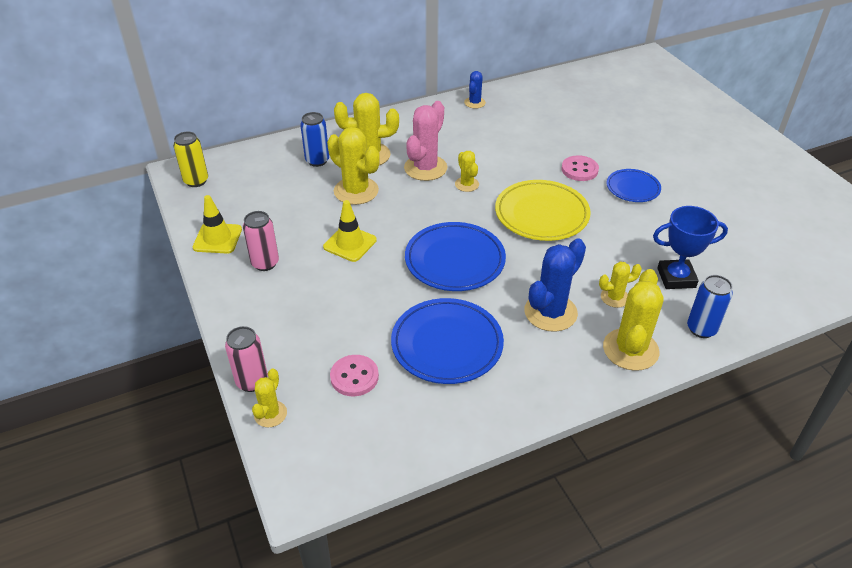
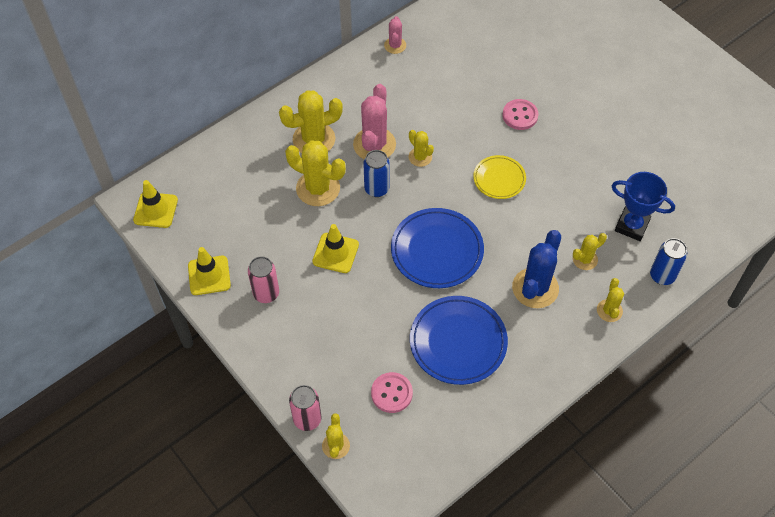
camera: 15 degrees left, 15 degrees up
yellow can [173,132,208,187] -> yellow traffic cone [133,180,178,228]
blue can [300,112,329,167] -> blue can moved to [363,150,390,197]
blue cactus [464,71,486,109] -> pink cactus [384,16,406,54]
yellow plate [495,180,591,241] -> yellow plate [473,155,526,199], size x0.59
yellow cactus [603,269,664,371] -> yellow cactus [597,278,624,322], size x0.55
blue plate [607,169,661,202] -> none
blue trophy [653,206,728,289] -> blue trophy turned 45 degrees clockwise [612,172,675,241]

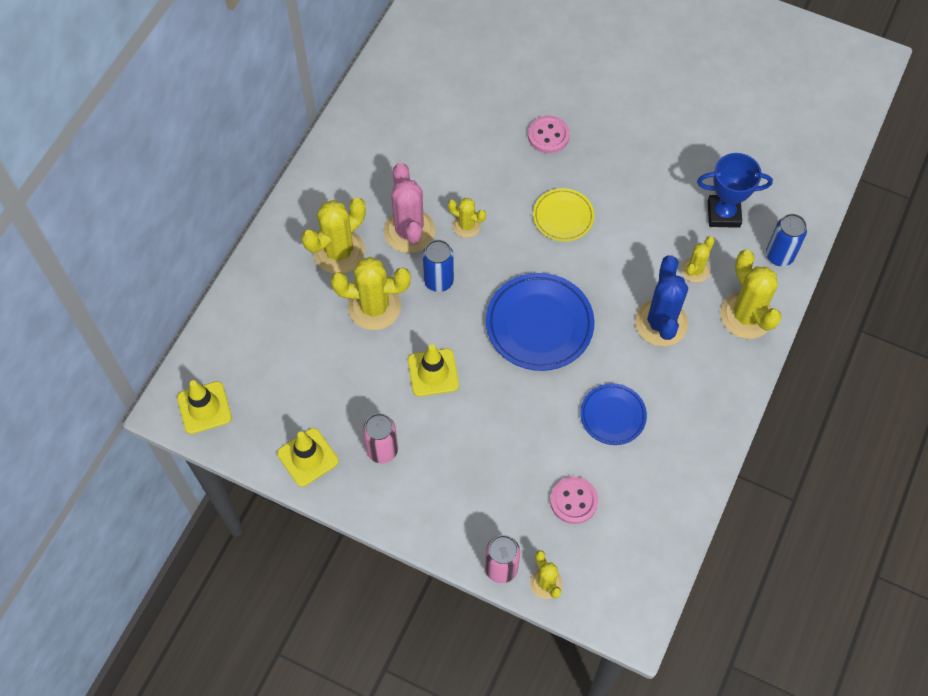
camera: 25 degrees left, 5 degrees up
pink cactus [384,16,406,54] -> none
blue plate [410,296,508,385] -> blue plate [580,383,647,445], size x0.59
yellow cactus [597,278,624,322] -> yellow cactus [720,250,782,339], size x1.82

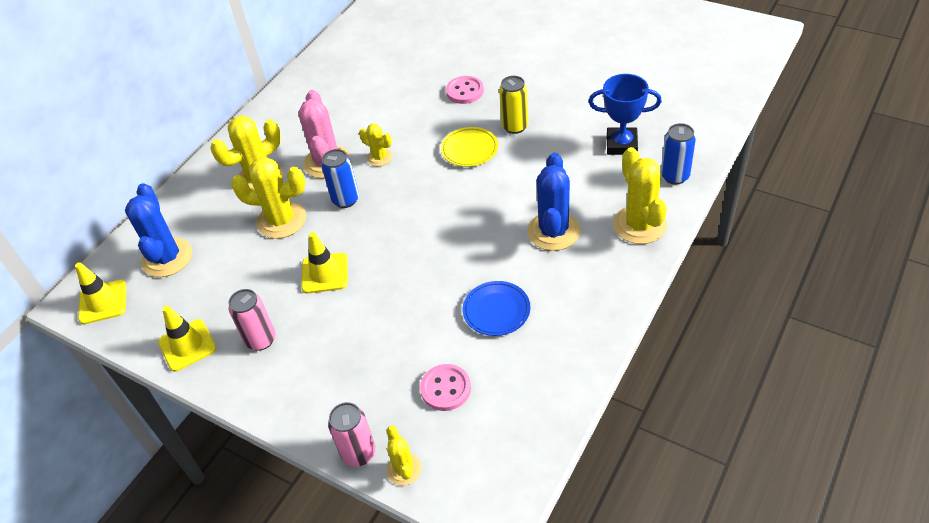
camera: 10 degrees right, 15 degrees down
blue plate [486,273,595,371] -> none
yellow cactus [681,236,715,283] -> none
none -> blue cactus [125,183,192,277]
none -> yellow can [499,76,529,134]

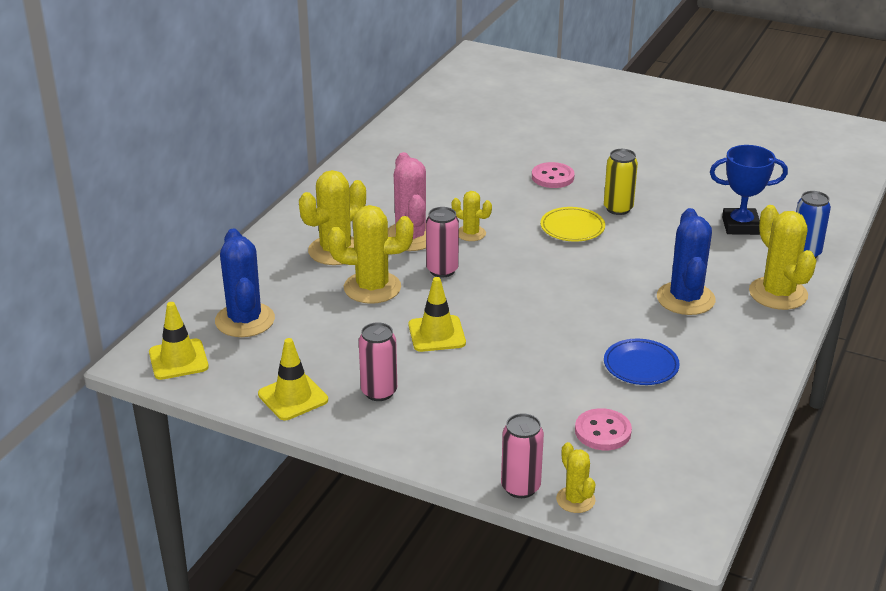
camera: 10 degrees left, 15 degrees down
blue can [321,149,359,208] -> pink can [426,207,459,278]

